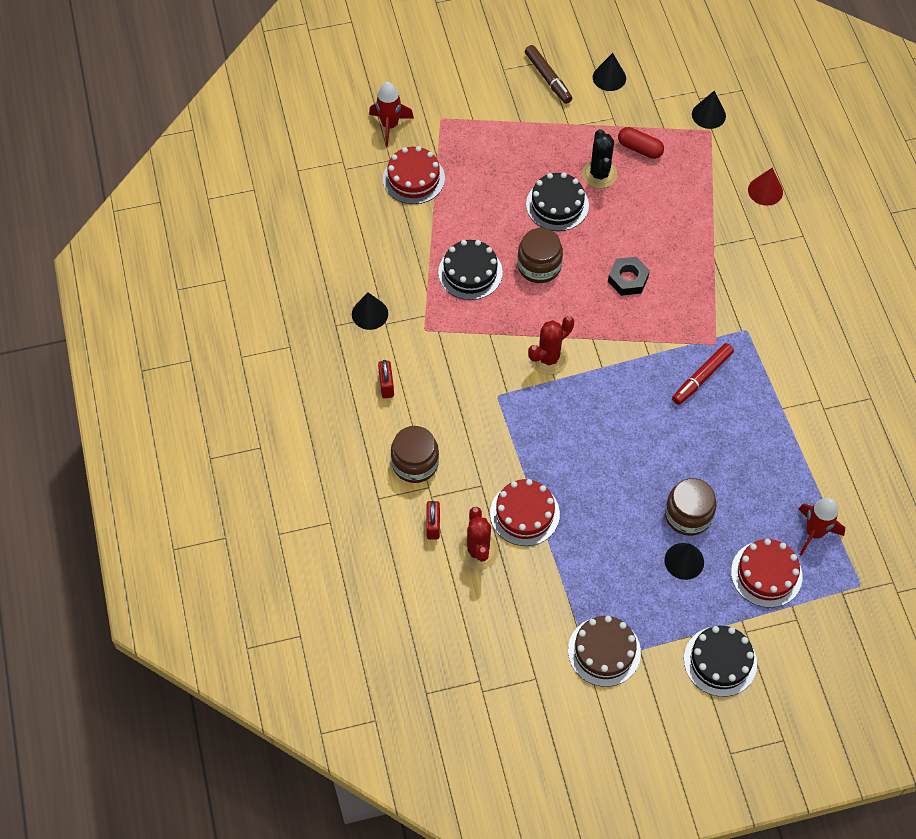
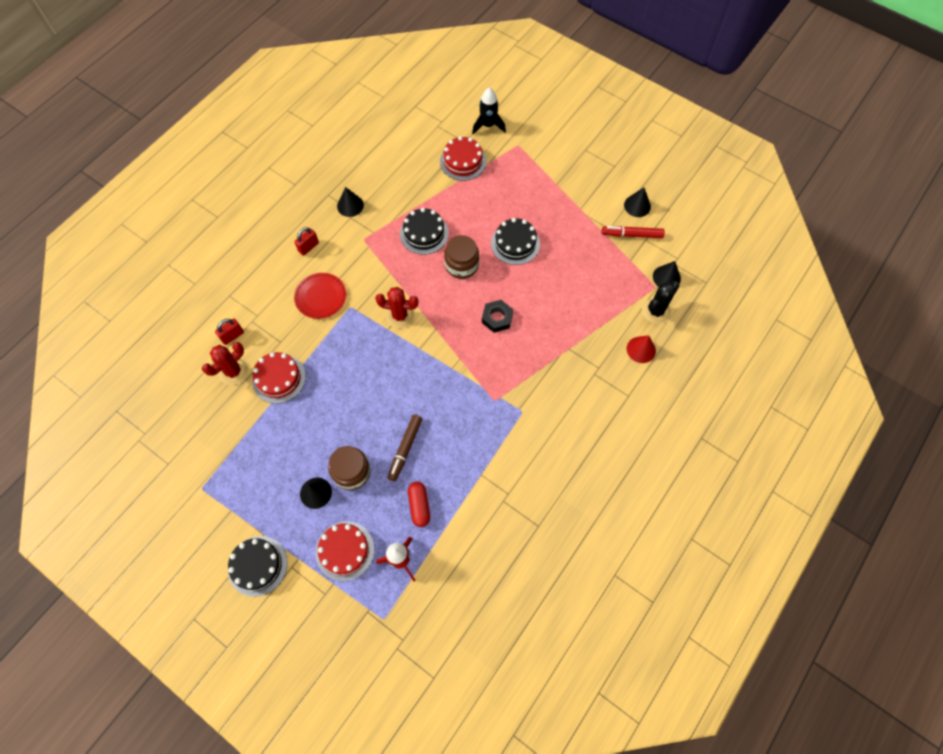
camera: 50 degrees right, 5 degrees up
red rocket [369,82,414,147] -> black rocket [472,88,506,134]
brown jar [391,426,439,483] -> none
brown marker [525,45,572,104] -> brown marker moved to [387,415,422,481]
brown cake [568,616,641,687] -> none
black cactus [582,129,617,188] -> black cactus moved to [642,281,679,324]
red capsule [618,127,664,159] -> red capsule moved to [408,482,430,527]
red marker [672,343,734,405] -> red marker moved to [602,226,665,238]
none -> red plate [294,273,346,319]

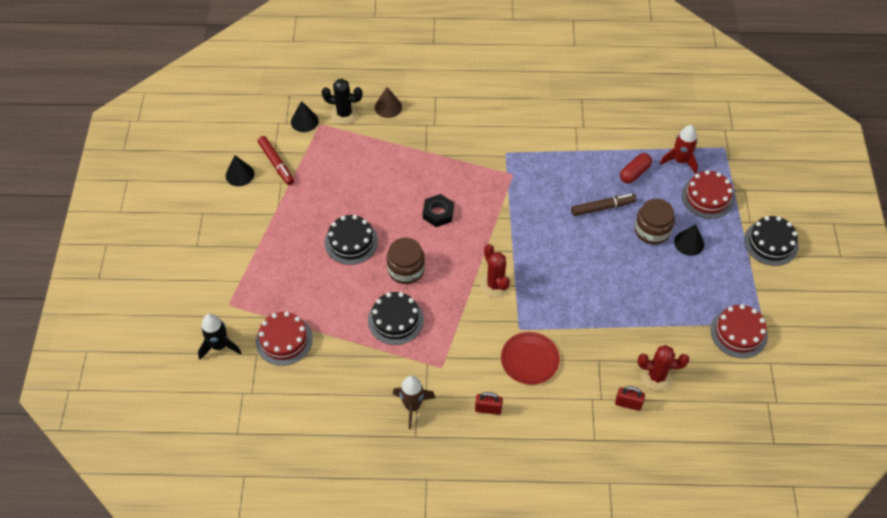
camera: 125 degrees left, 10 degrees down
red cake [252,352,306,404] -> red cake moved to [711,304,768,358]
black cone [337,187,364,217] -> brown rocket [393,376,435,429]
red cone [627,335,656,363] -> brown cone [375,87,402,118]

